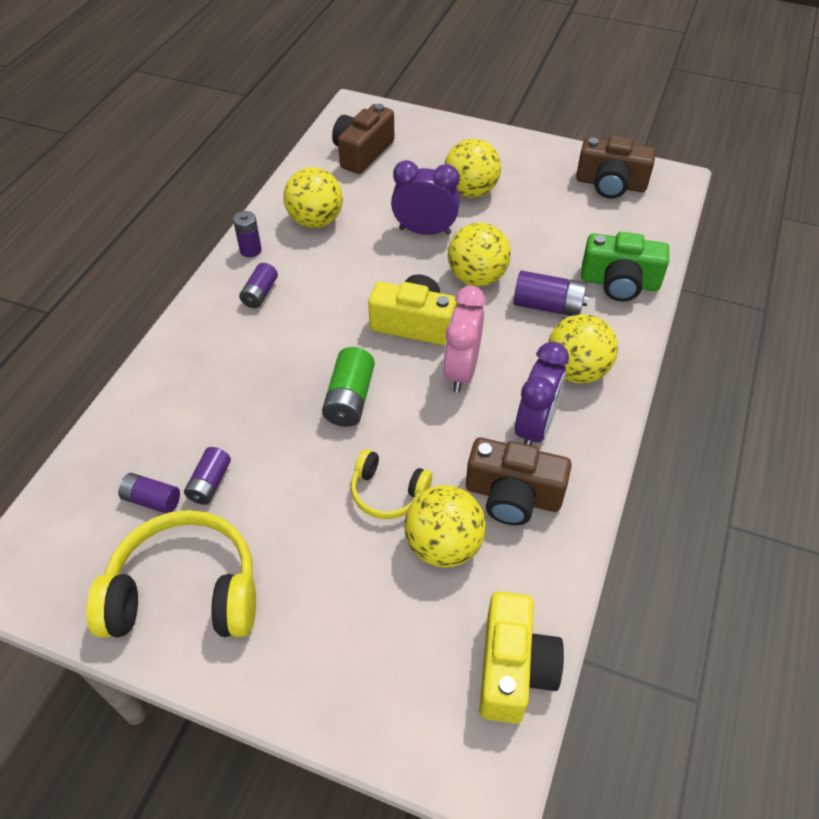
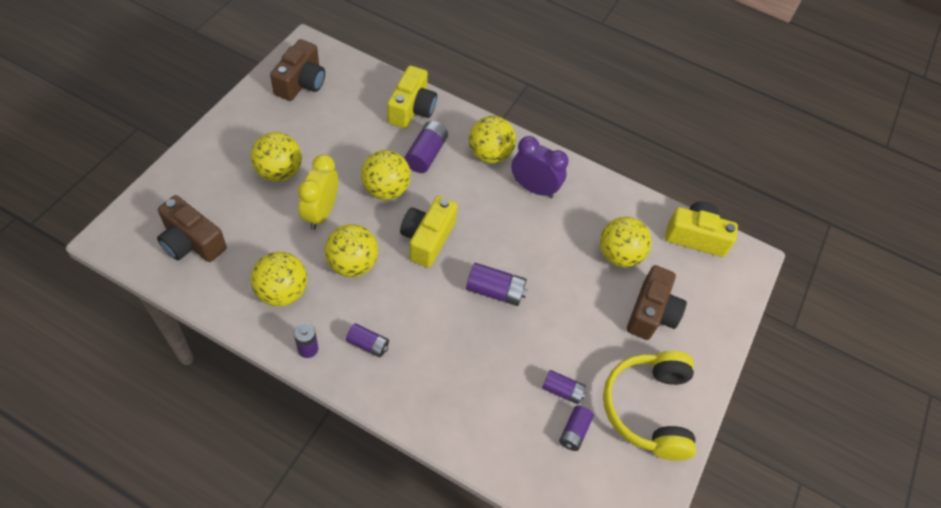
camera: 90 degrees left, 5 degrees up
green battery [322,347,375,427] -> purple battery [466,263,527,306]
yellow headphones [351,449,432,519] -> none
purple clock [391,160,460,235] -> yellow clock [298,154,338,230]
pink clock [443,286,486,393] -> none
brown camera [466,438,572,525] -> brown camera moved to [627,265,687,340]
green camera [581,232,669,301] -> yellow camera [387,66,437,128]
none -> yellow ball [325,224,378,277]

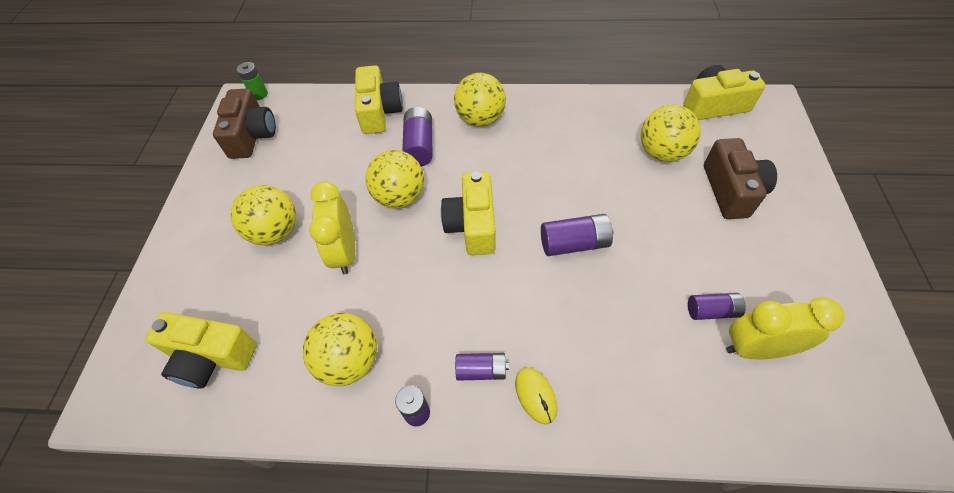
camera: 15 degrees left, 0 degrees up
brown camera [157,195,227,262] -> yellow camera [145,312,257,389]
yellow ball [325,224,378,277] -> none
purple clock [511,136,568,198] -> none
purple battery [559,406,594,451] -> yellow clock [726,297,844,360]
yellow headphones [603,351,696,461] -> none
none -> green battery [237,62,268,100]
none -> yellow mouse [515,367,557,424]

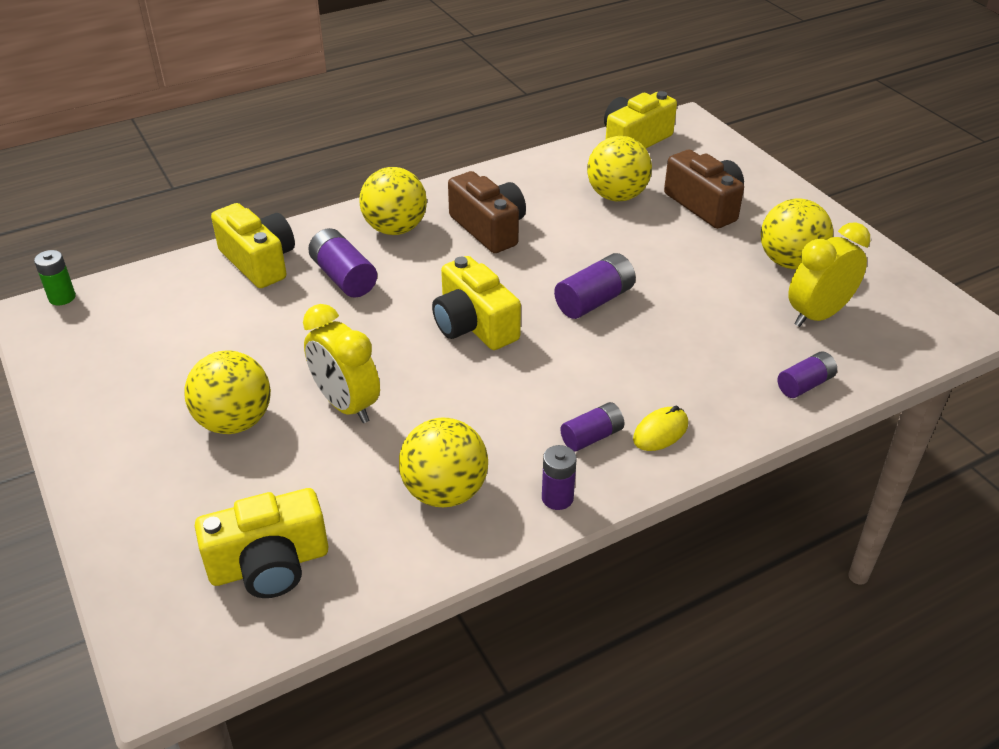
camera: 35 degrees left, 15 degrees down
brown camera [213,88,276,159] -> brown camera moved to [448,171,526,253]
yellow ball [366,150,424,209] -> yellow ball moved to [761,199,833,269]
yellow mouse [515,367,557,424] -> yellow mouse turned 75 degrees counterclockwise [633,406,688,451]
purple battery [688,293,746,320] -> purple battery moved to [777,351,837,398]

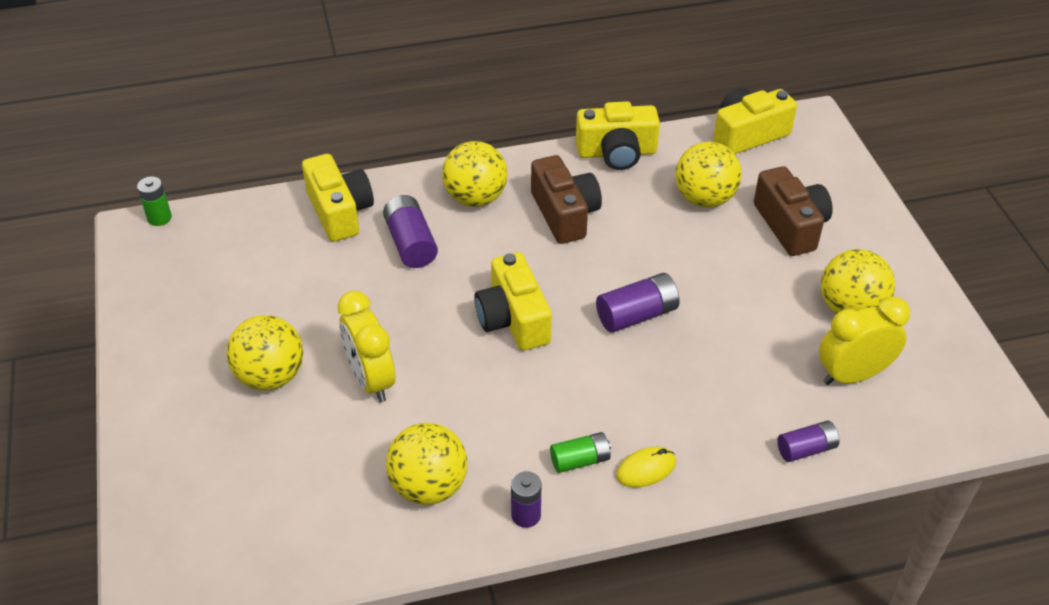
camera: 15 degrees right, 5 degrees up
yellow camera [195,488,328,598] -> yellow camera moved to [576,101,660,170]
purple battery [560,402,625,452] -> green battery [550,432,611,473]

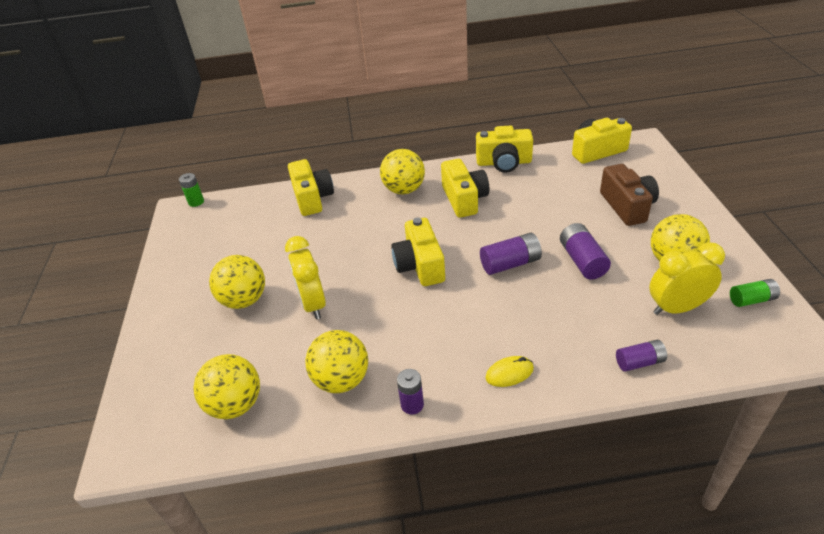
camera: 10 degrees right, 5 degrees down
purple battery [383,195,438,268] -> purple battery moved to [560,223,611,279]
brown camera [531,155,602,244] -> yellow camera [441,159,489,218]
green battery [550,432,611,473] -> green battery moved to [730,279,780,307]
yellow ball [675,142,742,208] -> yellow ball moved to [193,354,260,419]

